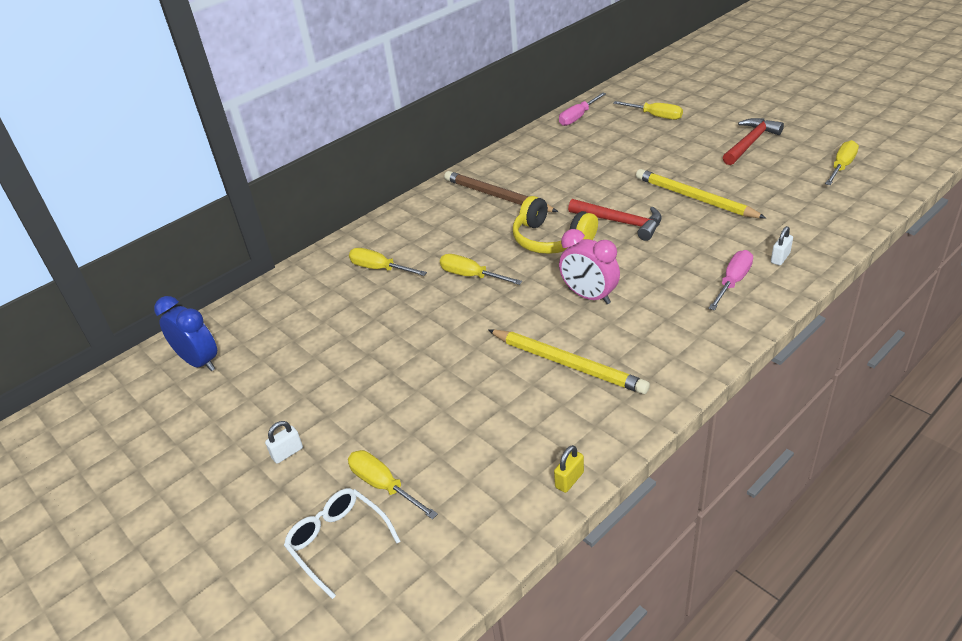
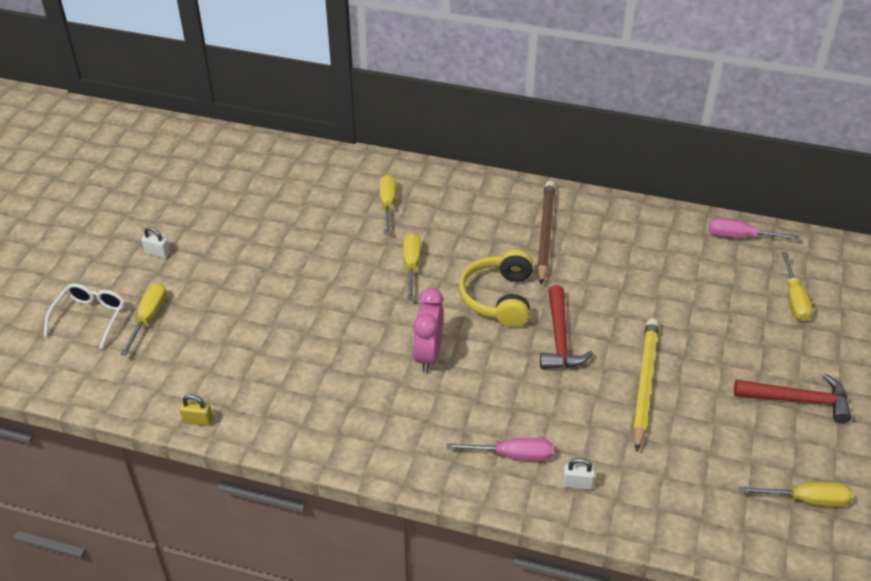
camera: 55 degrees right, 5 degrees up
blue clock [154,296,217,371] -> none
yellow pencil [488,329,650,394] -> none

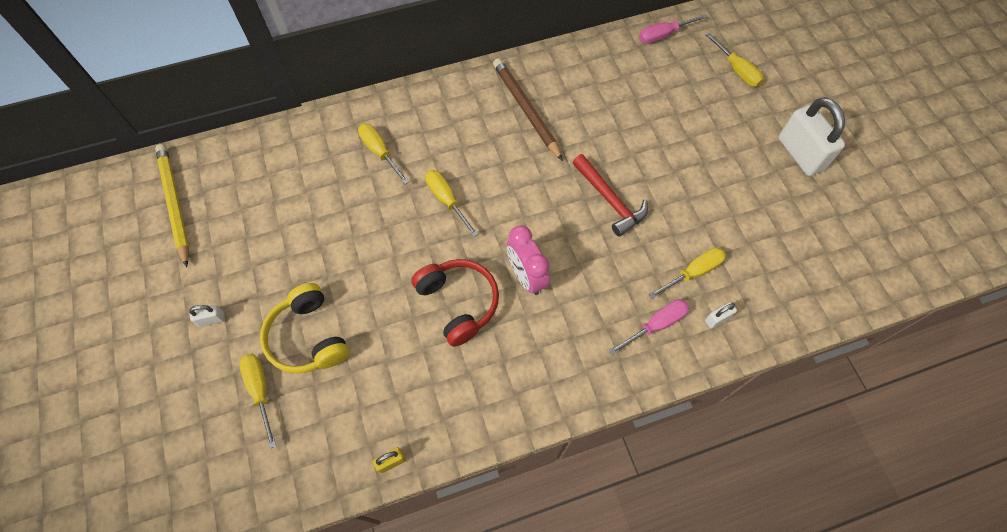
camera: 35 degrees left, 20 degrees up
white glasses [44,283,125,349] -> none
yellow headphones [459,249,533,327] -> yellow headphones moved to [260,283,349,374]
yellow pencil [633,318,659,452] -> yellow pencil moved to [155,144,189,267]
red hammer [734,374,851,423] -> white padlock [778,97,845,176]
yellow screwdriver [739,482,852,507] -> yellow screwdriver moved to [648,247,726,299]
none -> red headphones [411,259,499,347]

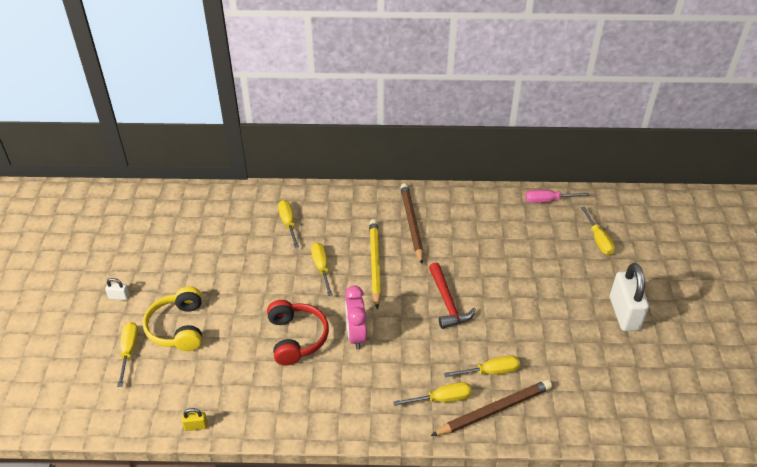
camera: 20 degrees right, 20 degrees down
yellow pencil [155,144,189,267] -> yellow pencil moved to [369,219,381,309]
pink screwdriver [609,299,689,355] -> yellow screwdriver [393,382,472,406]
white padlock [705,302,737,328] -> brown pencil [431,380,552,436]

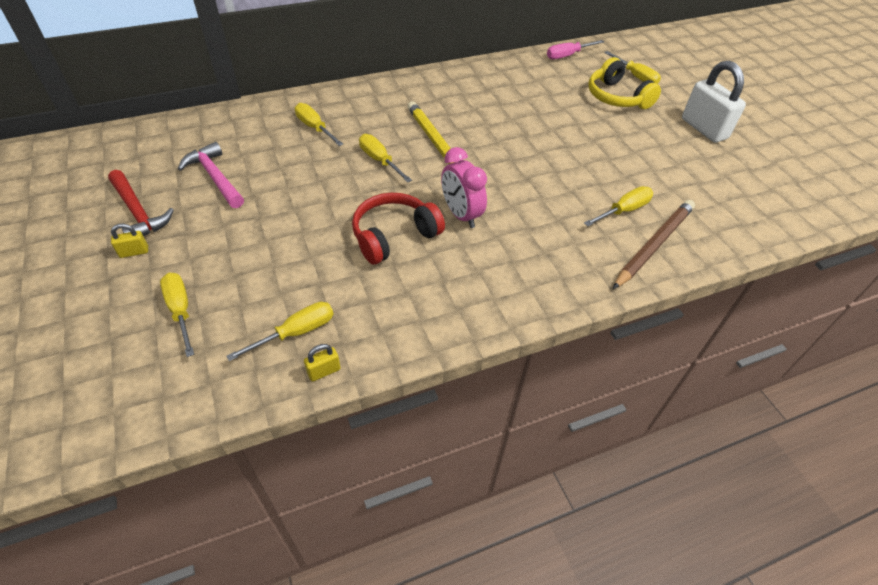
camera: 25 degrees left, 5 degrees up
white padlock [105,278,129,300] -> yellow padlock [111,224,148,258]
yellow headphones [143,287,202,351] -> yellow headphones moved to [588,57,661,109]
red headphones [267,300,329,365] -> red headphones turned 90 degrees counterclockwise [352,193,445,265]
yellow screwdriver [393,382,472,406] -> yellow screwdriver moved to [226,302,333,361]
brown pencil [400,183,424,264] -> none
red hammer [429,263,476,329] -> red hammer moved to [108,170,174,236]
none -> pink hammer [178,142,244,208]

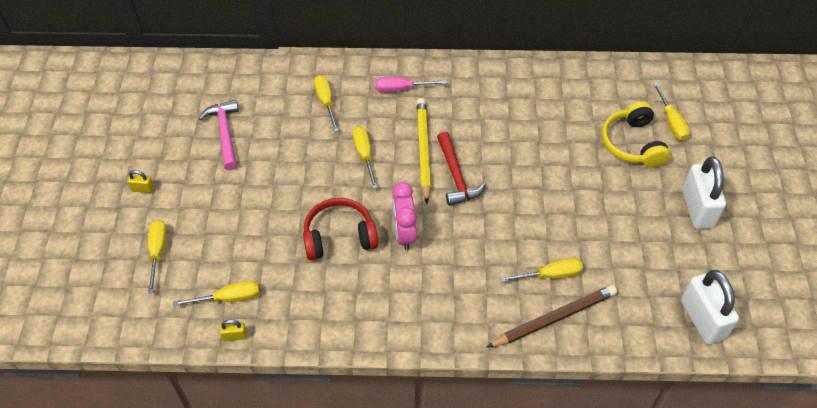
camera: 25 degrees right, 5 degrees up
red hammer [108,170,174,236] -> red hammer moved to [437,132,486,206]
pink screwdriver [547,40,604,59] -> pink screwdriver moved to [375,77,447,92]
none -> white padlock [681,270,739,345]

